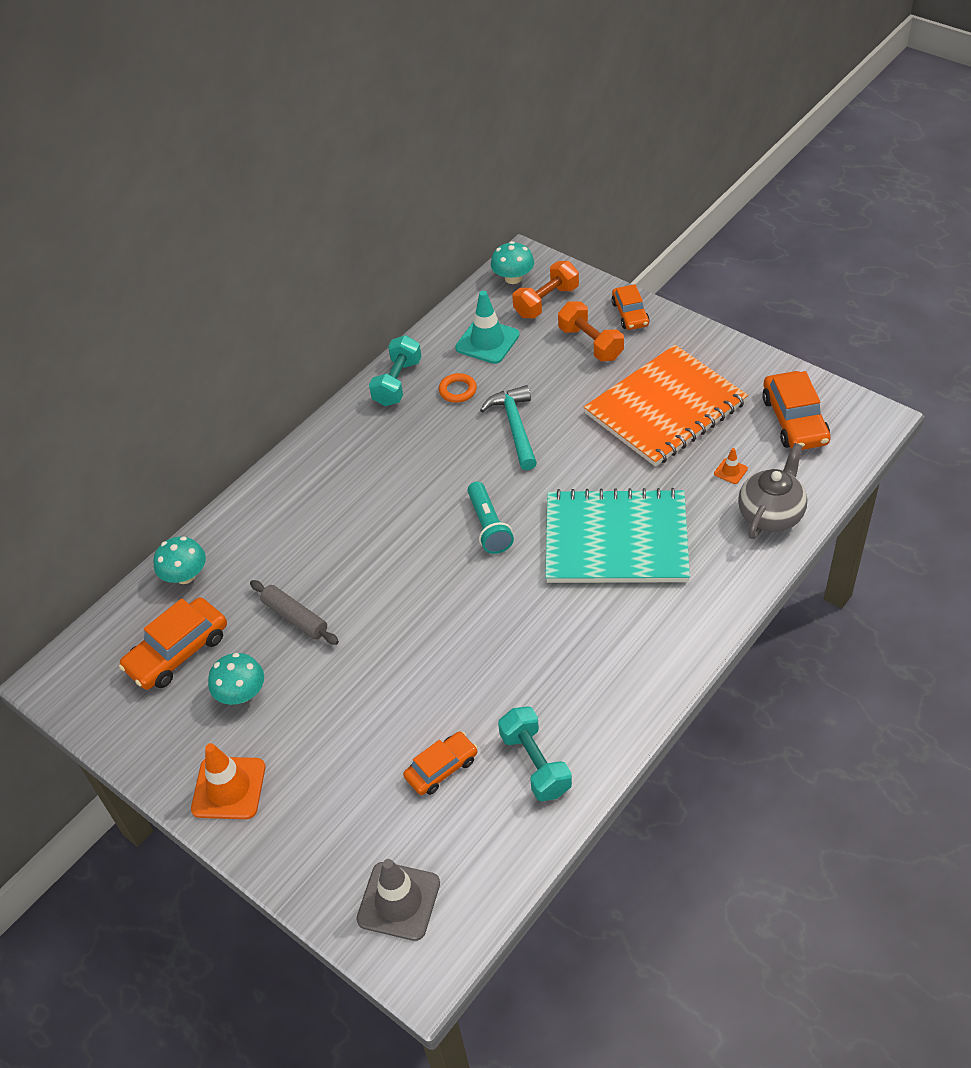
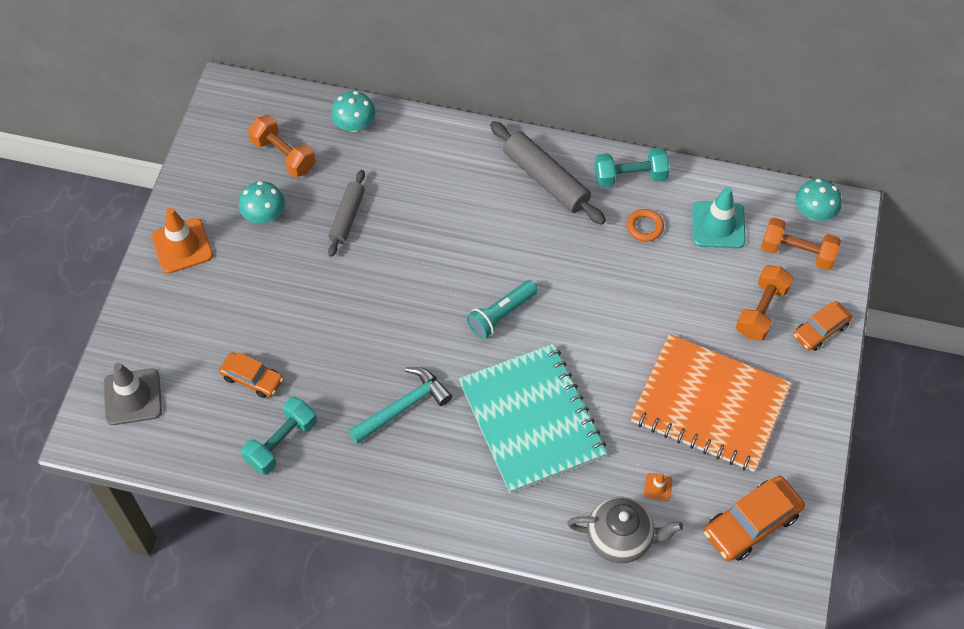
camera: 60 degrees right, 10 degrees up
orange car [119,597,227,690] -> orange dumbbell [248,115,316,177]
turquoise hammer [480,385,537,470] -> turquoise hammer moved to [348,367,452,444]
none -> grey rolling pin [490,121,606,225]

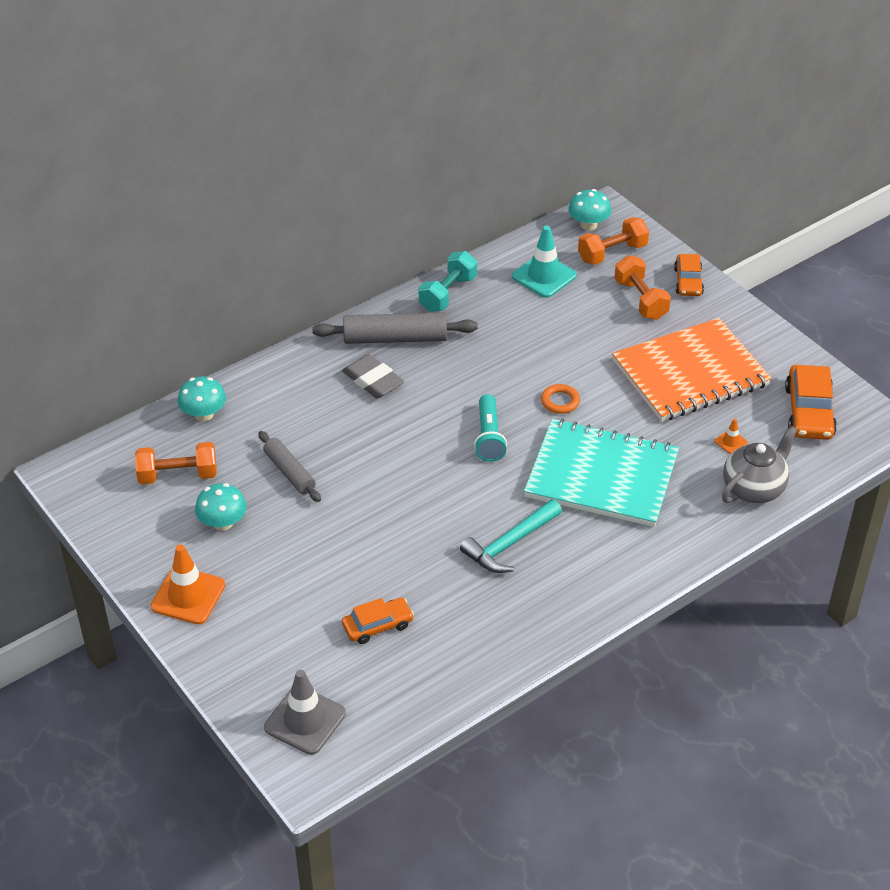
camera: 50 degrees left, 15 degrees down
turquoise dumbbell [241,397,317,475] -> none
turquoise hammer [348,367,452,444] -> turquoise hammer turned 135 degrees counterclockwise [460,499,562,573]
orange ring [627,209,664,242] -> orange ring moved to [541,384,580,414]
none -> grey eraser [342,354,404,398]

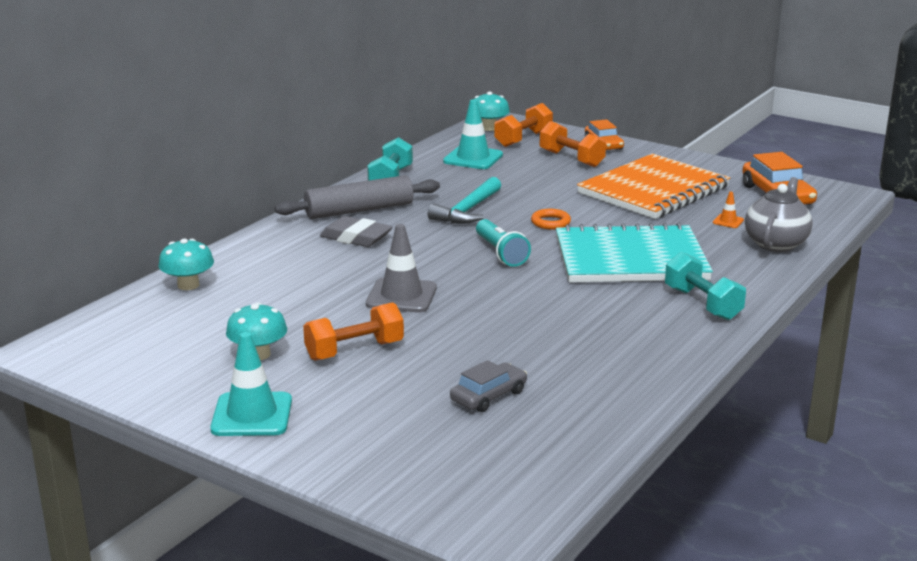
camera: 20 degrees left, 20 degrees down
orange dumbbell [135,442,217,484] -> orange dumbbell moved to [303,302,404,361]
orange traffic cone [151,544,225,624] -> turquoise traffic cone [210,332,292,436]
grey rolling pin [258,431,321,502] -> none
grey traffic cone [264,670,346,755] -> grey traffic cone moved to [366,224,437,312]
orange car [342,598,414,644] -> grey car [450,360,527,412]
turquoise hammer [460,499,562,573] -> turquoise hammer moved to [428,177,501,224]
none -> turquoise dumbbell [665,252,746,320]

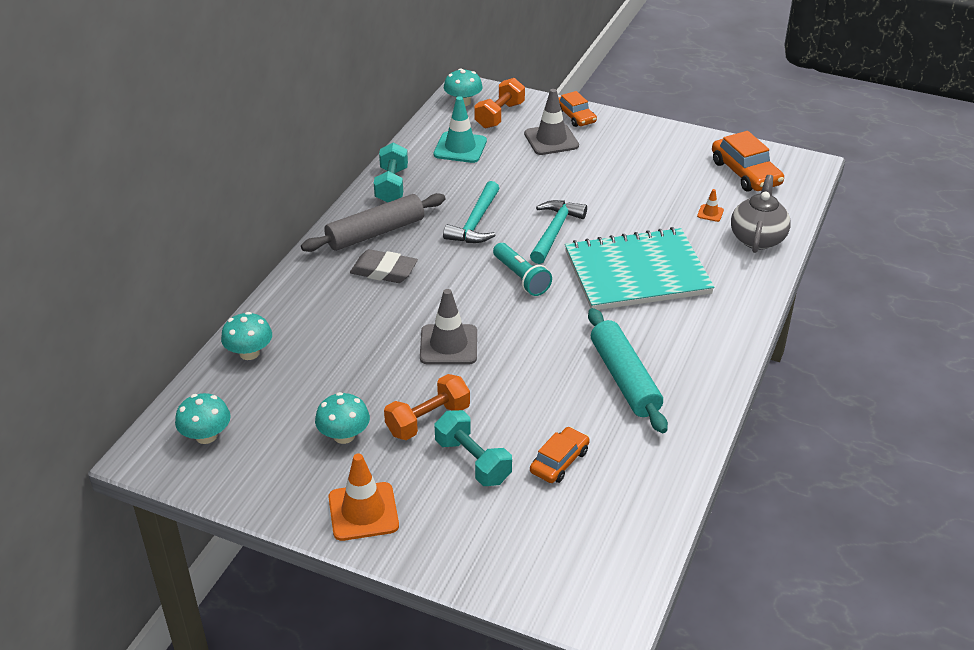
camera: 10 degrees left, 15 degrees up
turquoise traffic cone [210,332,292,436] -> orange traffic cone [328,453,399,541]
grey car [450,360,527,412] -> orange car [530,427,590,483]
orange ring [531,209,571,229] -> turquoise hammer [530,200,587,264]
orange dumbbell [540,121,606,167] -> grey traffic cone [524,89,579,155]
orange notebook [577,154,730,219] -> none
turquoise dumbbell [665,252,746,320] -> turquoise dumbbell moved to [435,410,512,486]
none -> turquoise mushroom [175,393,231,444]
none -> turquoise rolling pin [588,308,668,433]

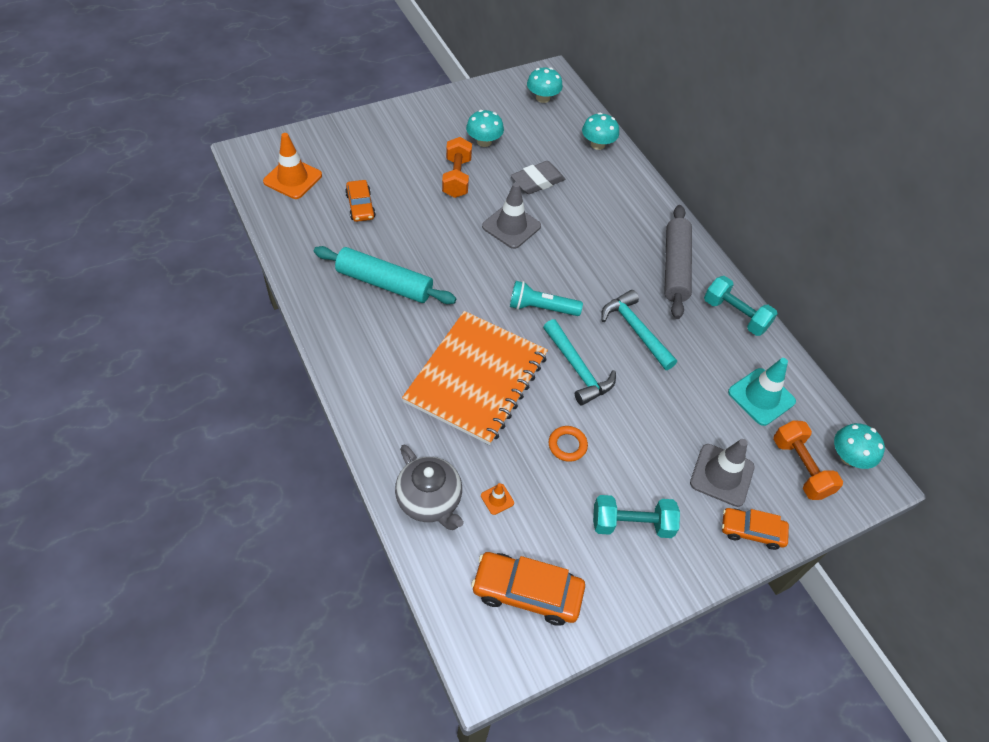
camera: 125 degrees right, 15 degrees up
orange traffic cone [328,453,399,541] -> orange traffic cone moved to [263,133,322,199]
grey eraser [350,249,418,283] -> grey eraser moved to [511,161,565,194]
turquoise dumbbell [435,410,512,486] -> turquoise dumbbell moved to [593,495,680,538]
turquoise notebook [565,227,715,310] -> orange notebook [402,311,548,445]
none -> orange ring [549,426,588,462]

